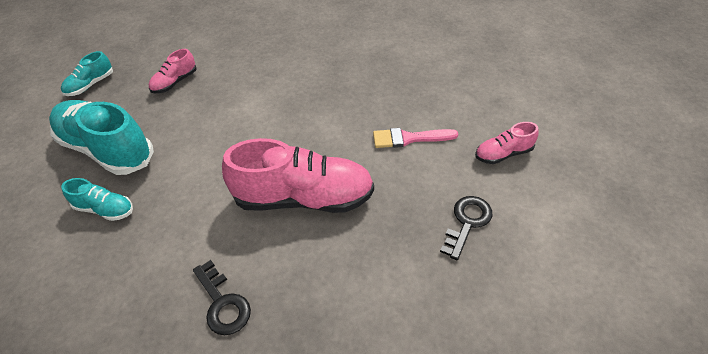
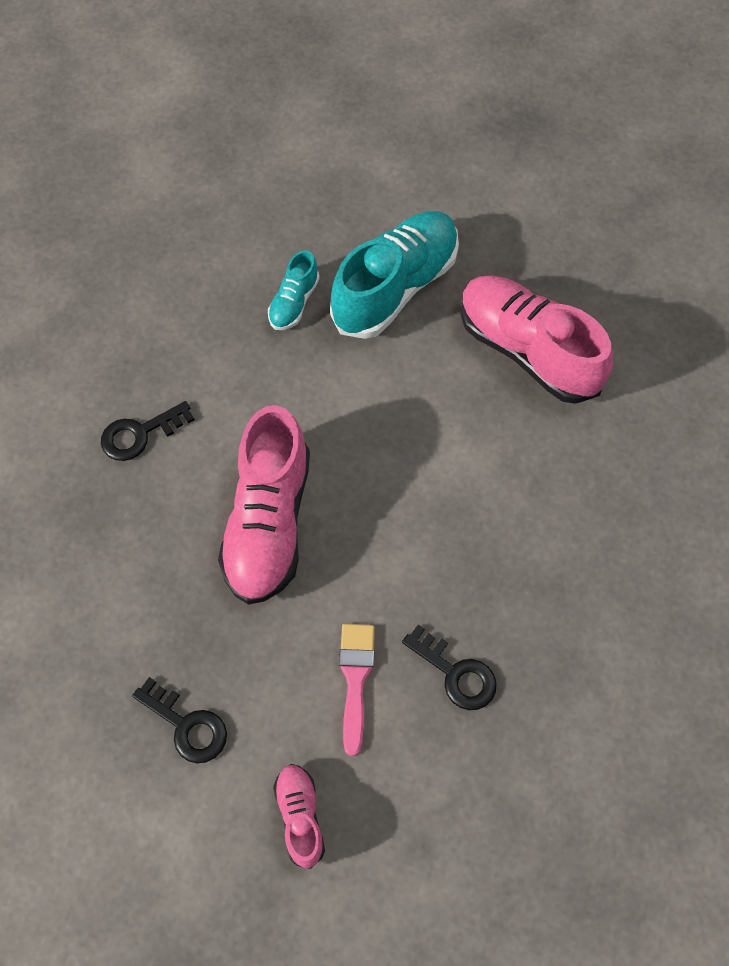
camera: 95 degrees right, 15 degrees up
turquoise shoe [61,51,113,96] -> none
pink shoe [148,49,197,93] -> pink shoe [461,275,613,404], size x2.07
none -> black key [402,624,497,710]

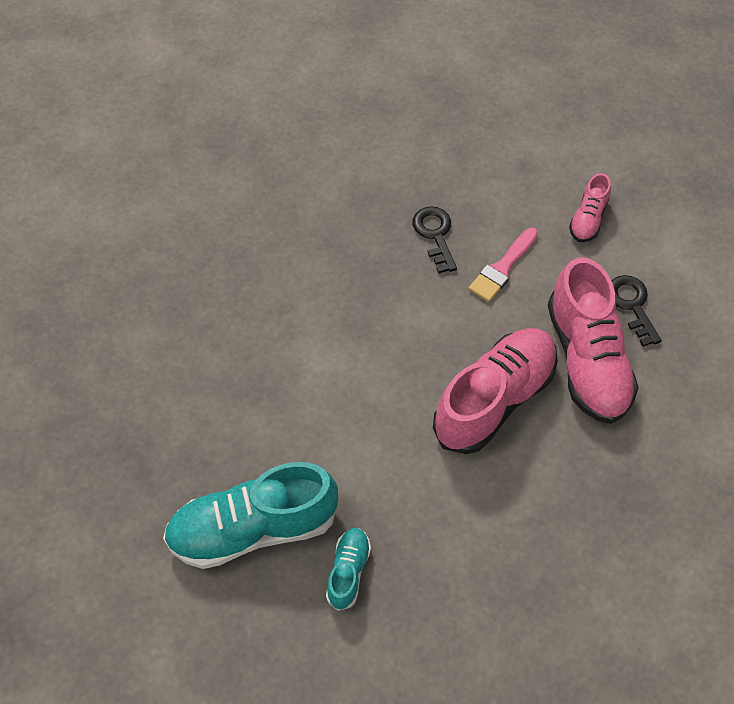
camera: 145 degrees left, 5 degrees down
black key [101,401,195,461] -> none
turquoise shoe [268,250,320,330] -> turquoise shoe turned 45 degrees counterclockwise [326,528,371,611]
pink shoe [461,275,613,404] -> pink shoe moved to [548,257,639,424]

